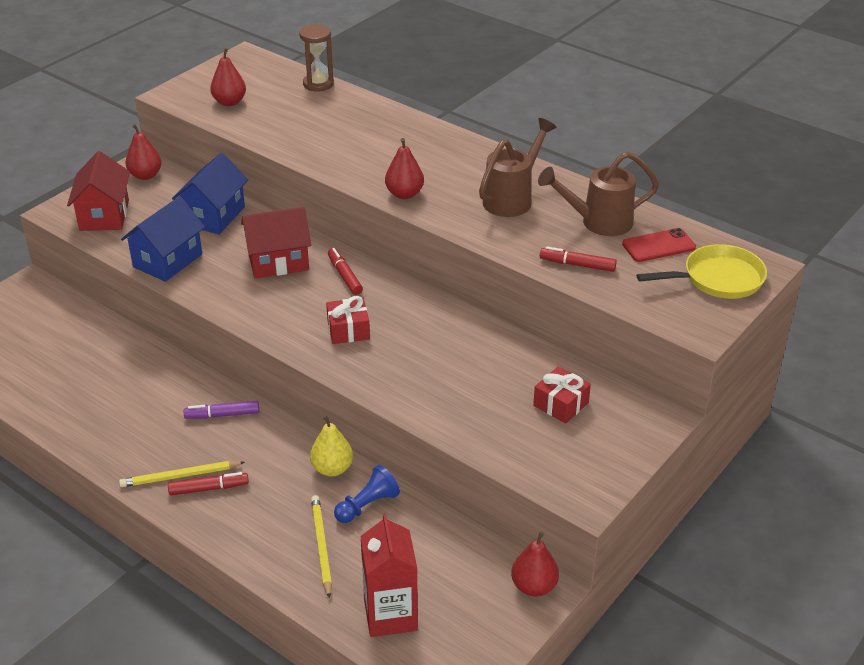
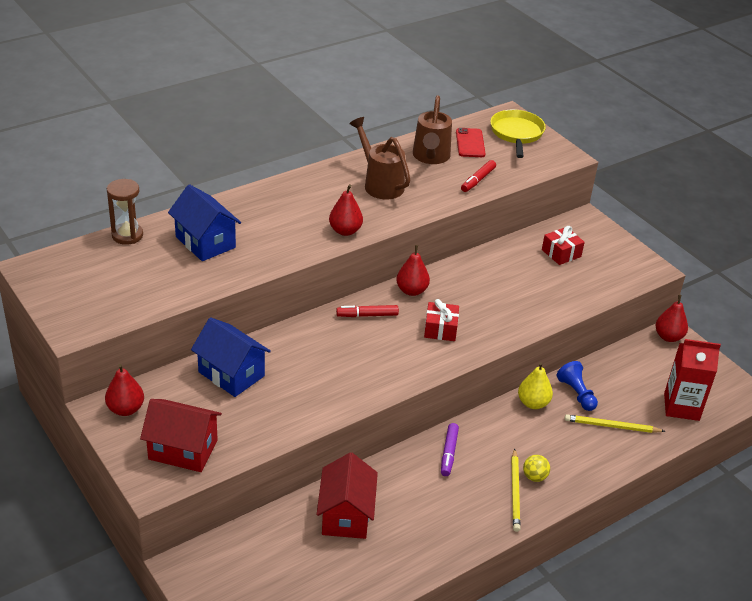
camera: 75 degrees left, 0 degrees up
blue house [121,196,205,282] -> blue house moved to [168,184,241,261]
red marker [168,472,249,496] -> yellow ball [523,455,550,482]
red pear [210,48,246,106] -> red pear moved to [396,245,430,296]
red house [241,207,311,278] -> red house moved to [317,452,378,539]

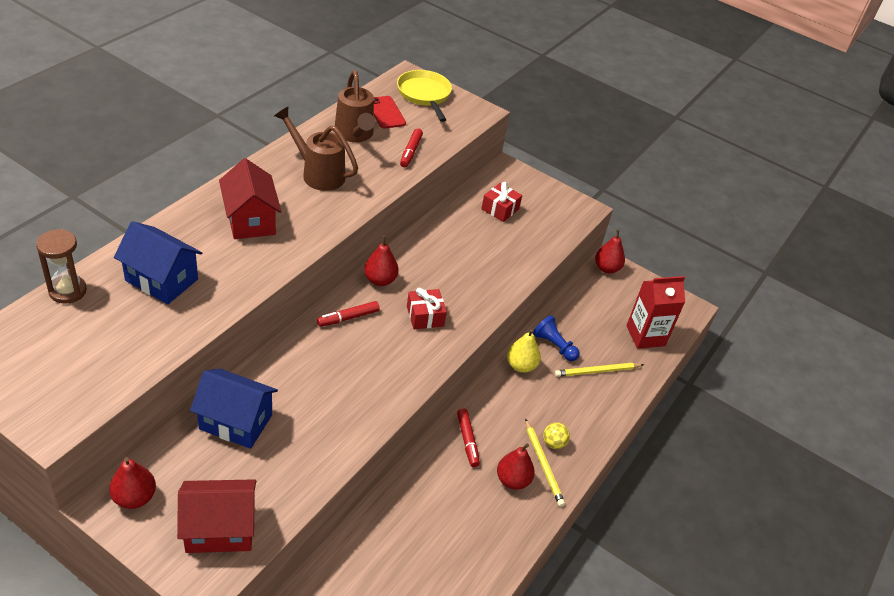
camera: 25 degrees left, 5 degrees up
red house [317,452,378,539] -> red house moved to [219,158,282,239]
red pear [329,184,363,236] -> red pear moved to [497,443,535,490]
purple marker [441,423,459,476] -> red marker [457,409,480,467]

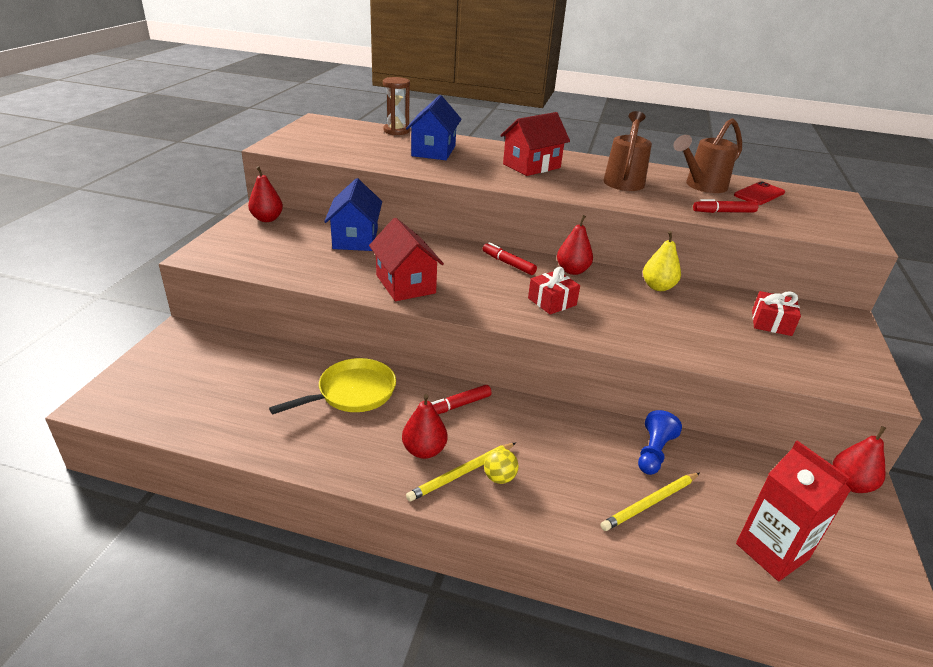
camera: 75 degrees right, 10 degrees down
red house [177,479,256,553] -> red house moved to [369,218,444,301]
yellow pan [397,70,452,122] -> yellow pan moved to [269,358,396,414]
yellow pear [507,329,541,373] -> yellow pear moved to [643,231,681,291]
yellow pencil [555,363,644,377] -> yellow pencil turned 90 degrees counterclockwise [601,473,700,531]

